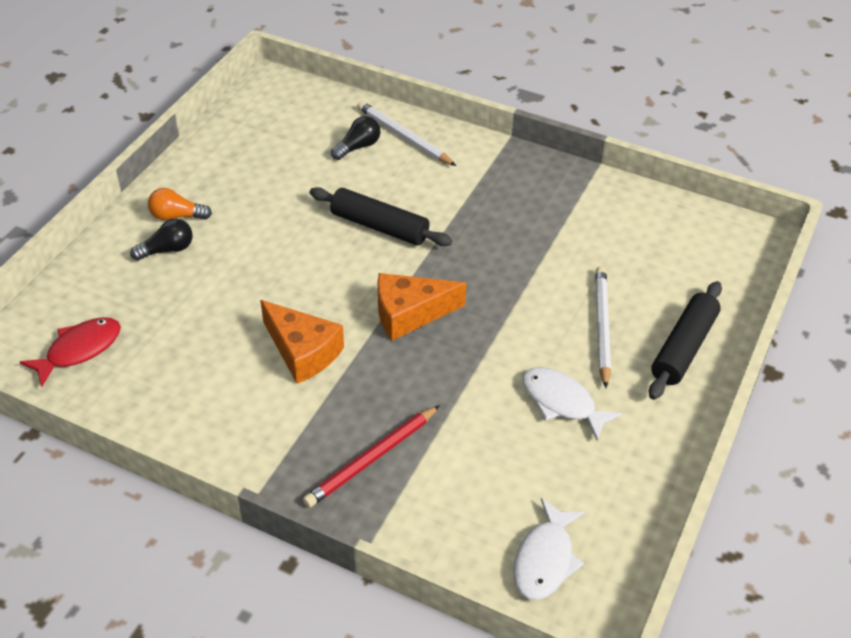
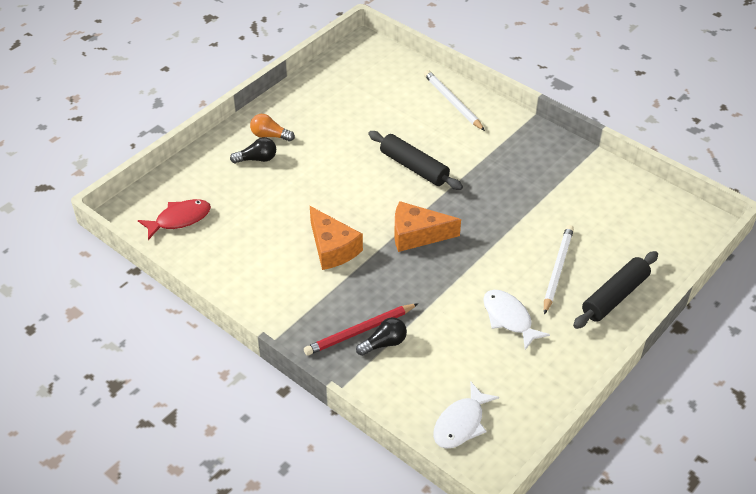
camera: 15 degrees right, 0 degrees up
black light bulb [331,116,380,160] -> black light bulb moved to [356,317,407,356]

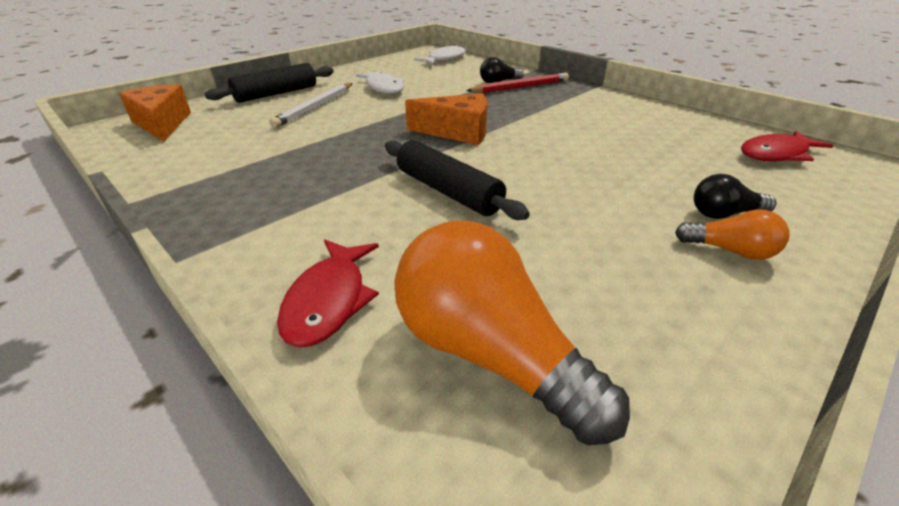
camera: 175 degrees left, 10 degrees down
orange cheese [310,206,363,270] -> orange cheese moved to [119,84,191,142]
white pencil [424,70,485,131] -> red fish [277,240,379,347]
none -> orange light bulb [394,221,630,445]

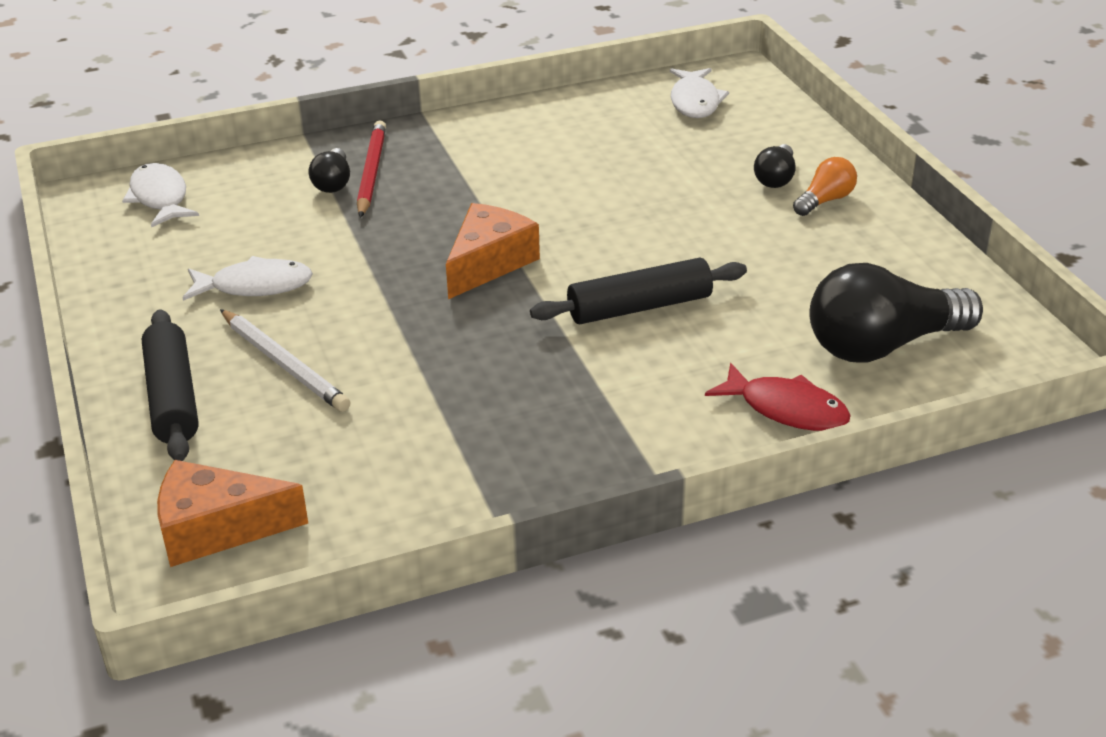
camera: 65 degrees left, 0 degrees up
orange light bulb [394,221,630,445] -> black light bulb [810,263,983,362]
red fish [741,131,833,161] -> white fish [670,68,729,118]

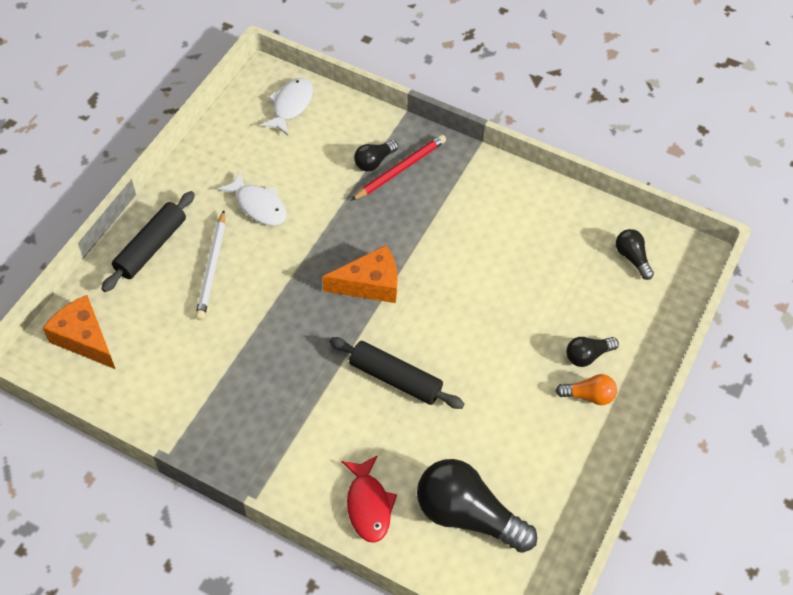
camera: 45 degrees right, 20 degrees up
white fish [670,68,729,118] -> black light bulb [616,229,654,280]

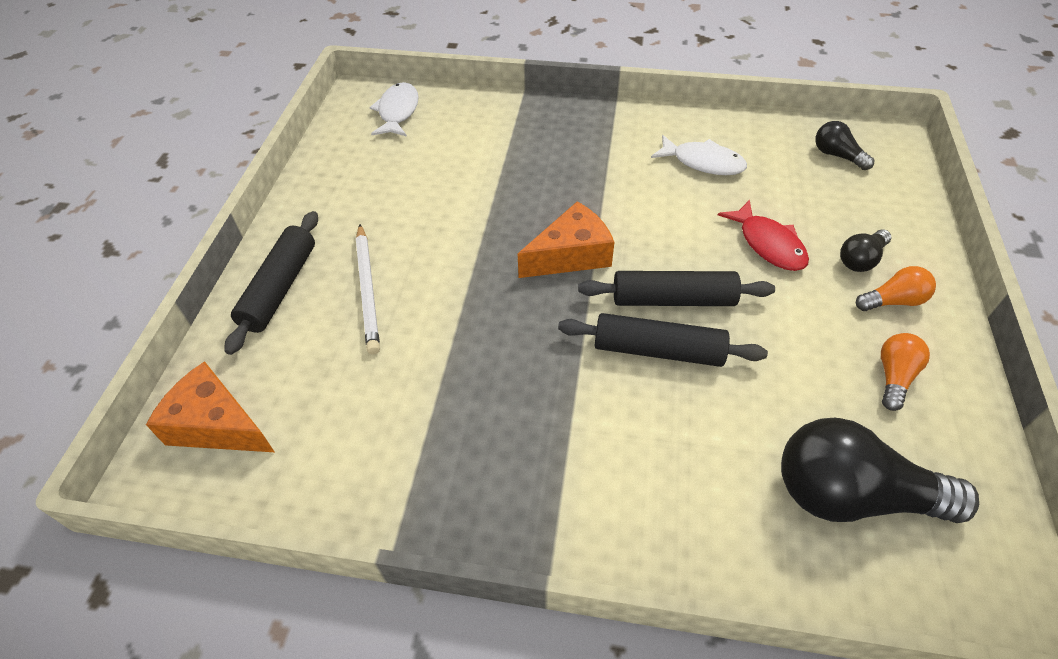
camera: 15 degrees left, 5 degrees down
white fish [218,171,287,226] -> white fish moved to [651,135,747,175]
red fish [341,455,397,543] -> red fish moved to [718,200,809,271]
red pencil [351,135,446,201] -> none
black light bulb [354,140,398,171] -> none
none -> black rolling pin [578,271,775,306]
none -> orange light bulb [881,333,930,411]

